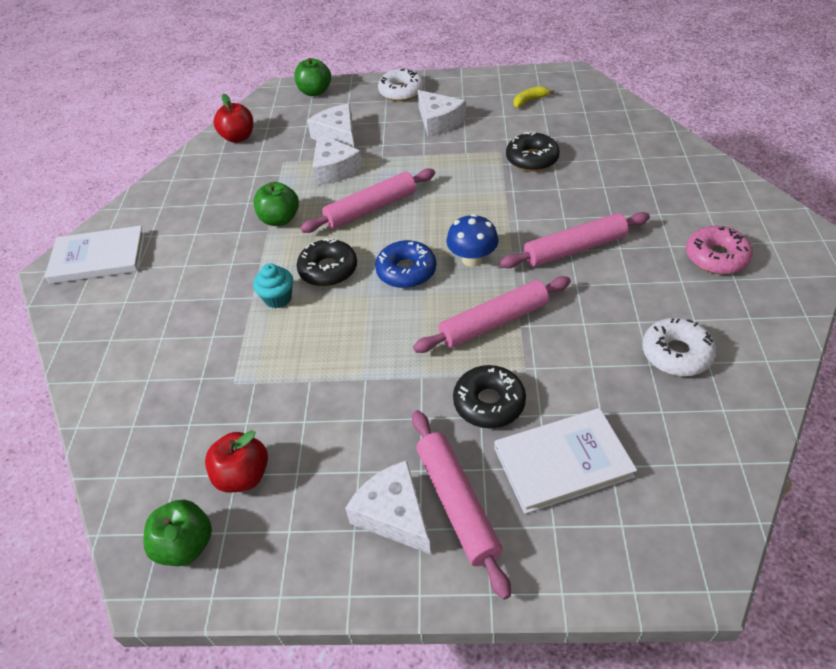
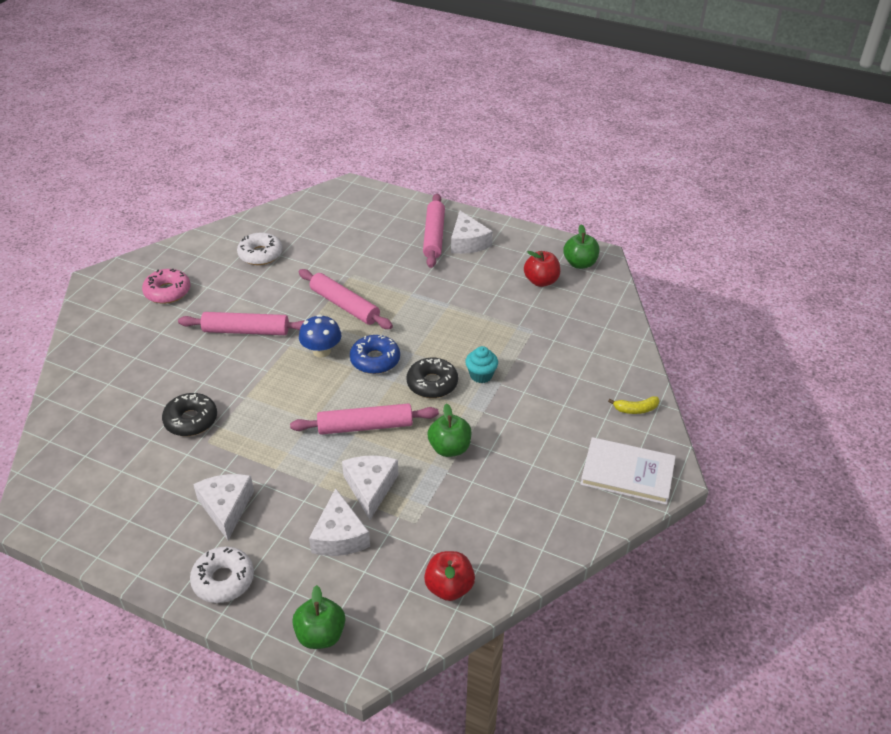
camera: 160 degrees left, 5 degrees down
pink rolling pin [413,276,571,353] -> pink rolling pin turned 45 degrees clockwise [299,269,393,329]
black donut [453,365,526,428] -> none
white book [494,408,637,514] -> none
yellow banana [513,86,555,108] -> yellow banana moved to [608,396,659,414]

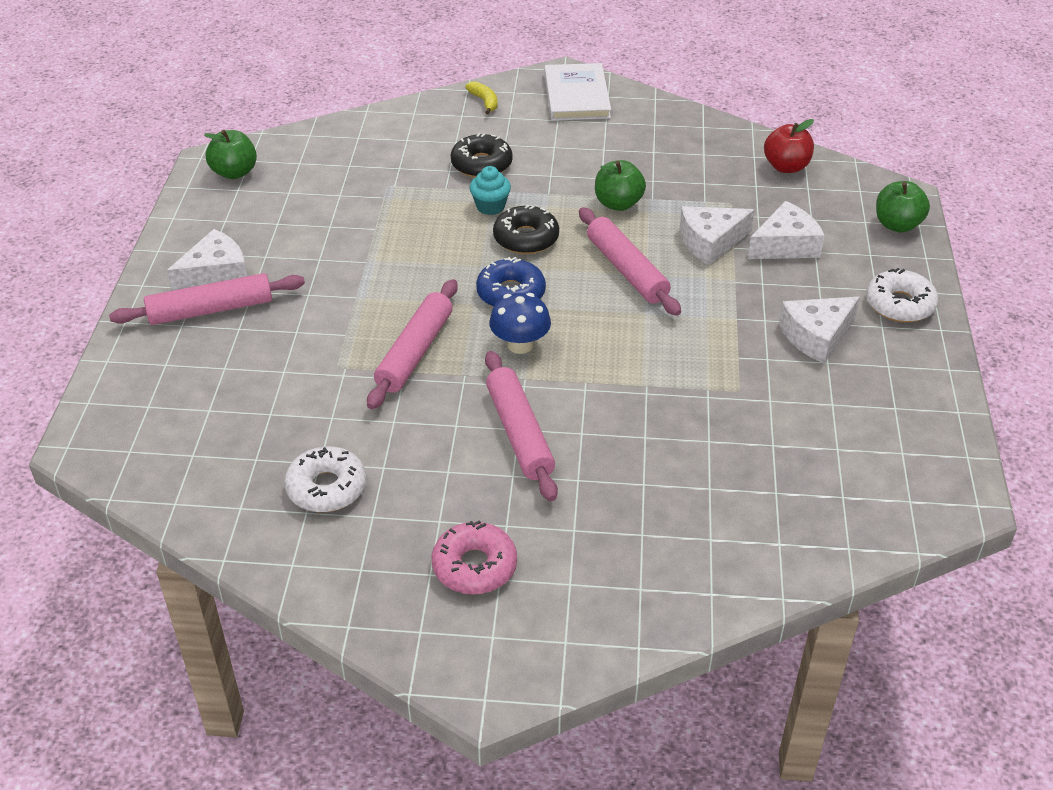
camera: 110 degrees left, 0 degrees up
black donut [162,393,217,436] -> black donut moved to [451,133,513,178]
red apple [524,251,560,287] -> none

